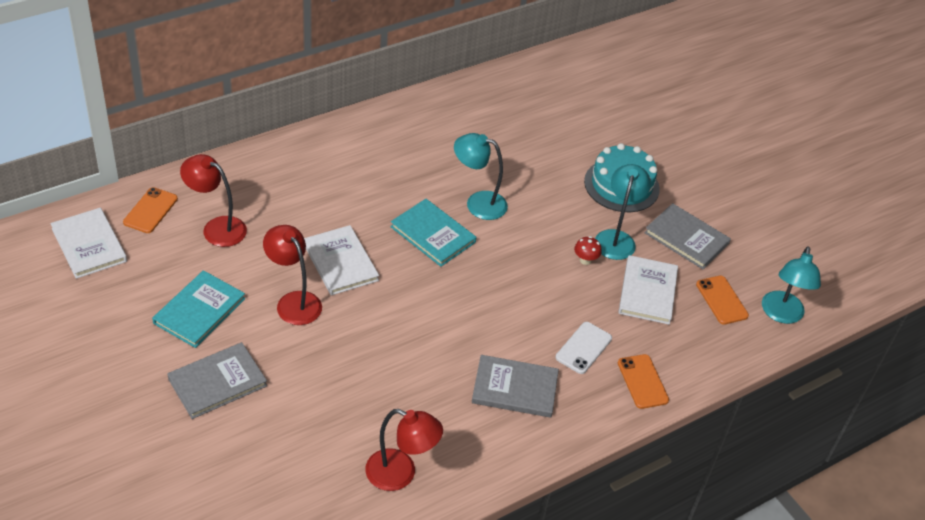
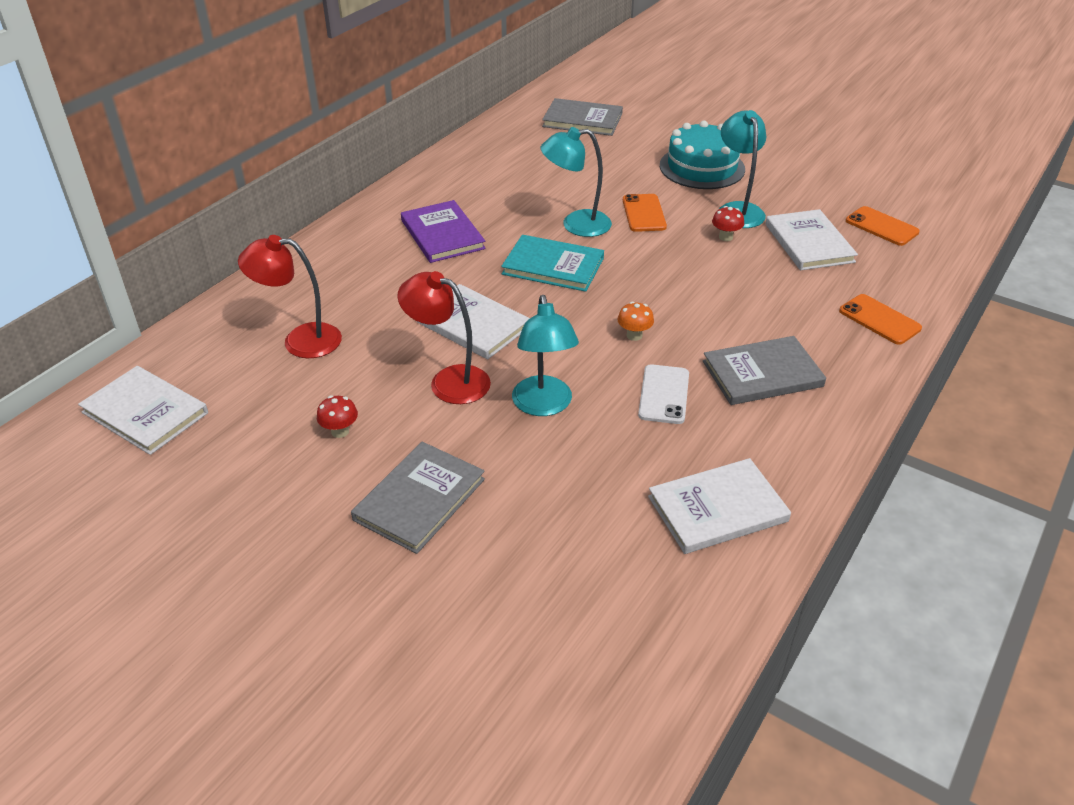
camera: 20 degrees left, 5 degrees down
orange phone [123,187,178,233] -> orange phone moved to [623,194,667,232]
turquoise book [152,270,245,348] -> red mushroom [317,395,358,438]
red lamp [365,409,443,491] -> white book [648,458,791,554]
white phone [555,322,612,374] -> white phone moved to [638,364,689,424]
grey book [644,203,731,269] -> grey book moved to [542,98,623,136]
turquoise lamp [762,246,821,324] -> turquoise lamp moved to [512,295,579,416]
none -> purple book [401,200,486,263]
none -> orange mushroom [618,302,654,341]

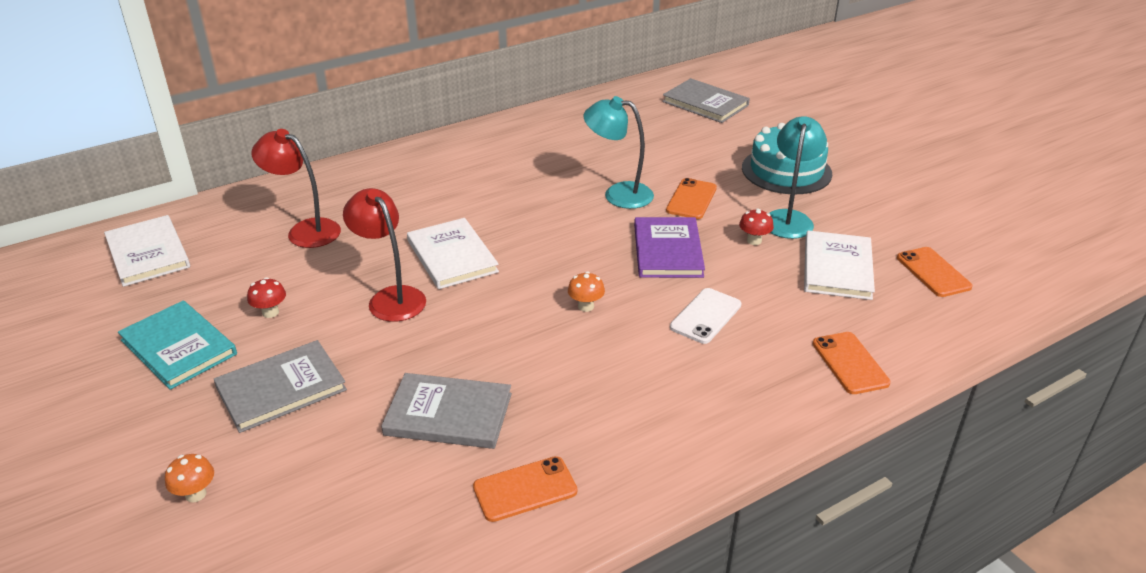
camera: 25 degrees right, 5 degrees down
purple book [401,200,486,263] -> purple book moved to [634,217,705,278]
turquoise book [501,235,604,292] -> turquoise book moved to [118,300,237,390]
turquoise lamp [512,295,579,416] -> none
white phone [638,364,689,424] -> white phone moved to [670,288,742,344]
white book [648,458,791,554] -> orange phone [473,456,577,522]
grey book [703,336,826,405] -> grey book moved to [381,373,512,449]
none -> orange mushroom [165,454,214,502]

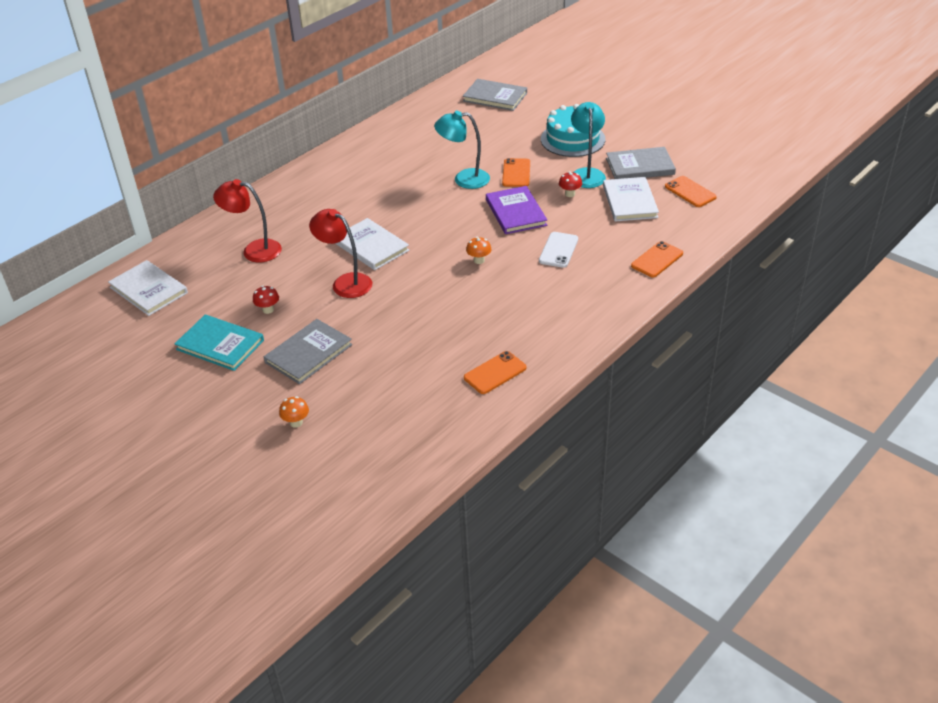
camera: 15 degrees left, 5 degrees up
grey book [381,373,512,449] -> grey book moved to [606,147,676,179]
orange phone [813,332,891,394] -> orange phone turned 75 degrees clockwise [631,241,683,277]

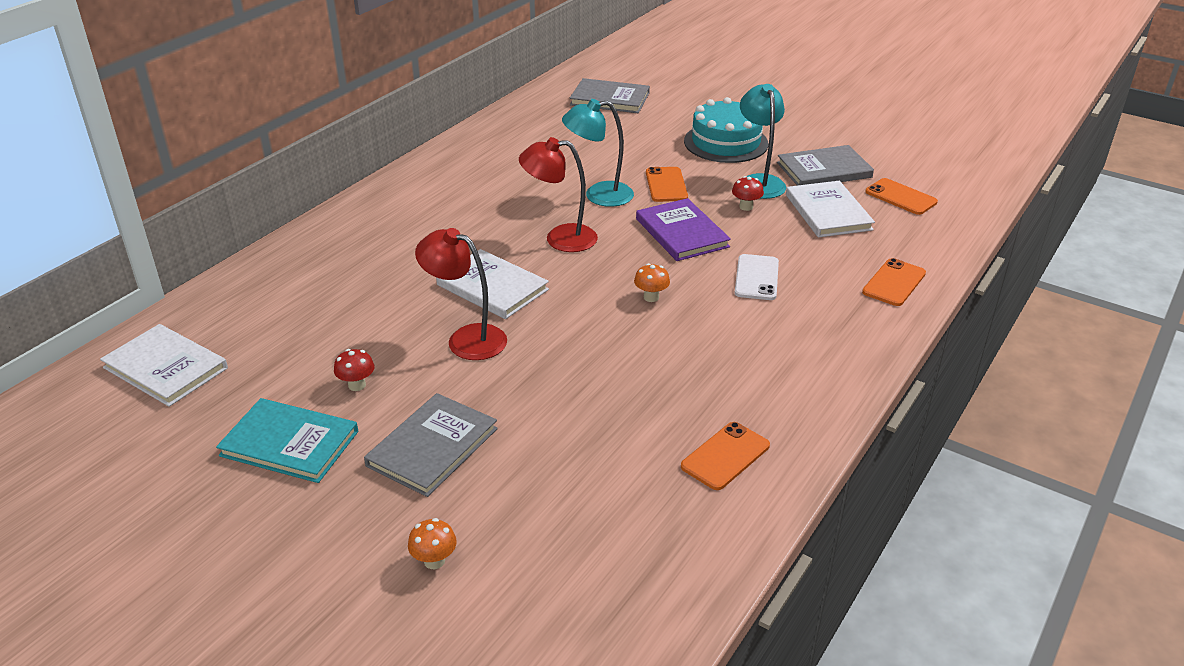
camera: 10 degrees left, 5 degrees down
red lamp [213,179,282,262] -> red lamp moved to [519,137,598,252]

